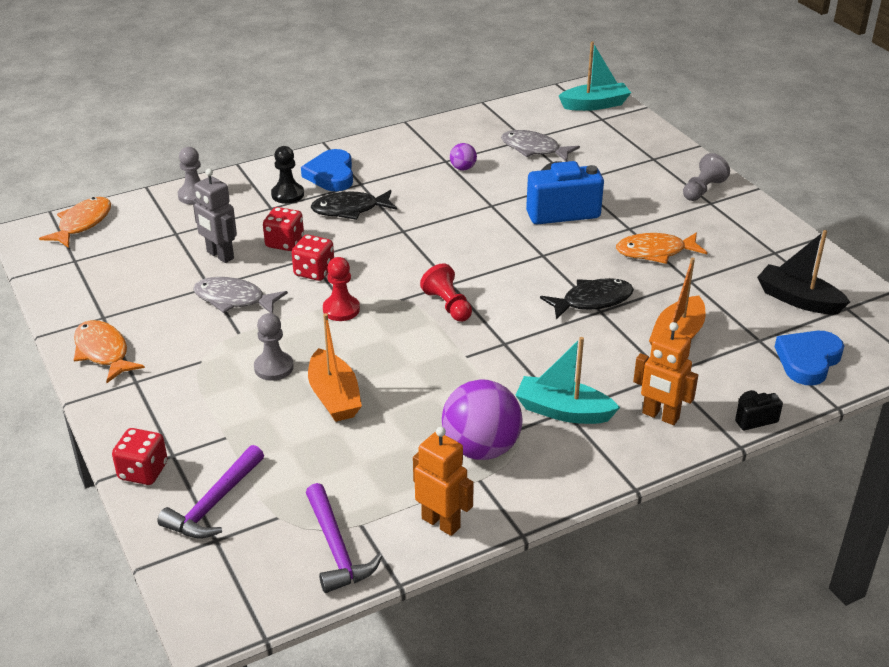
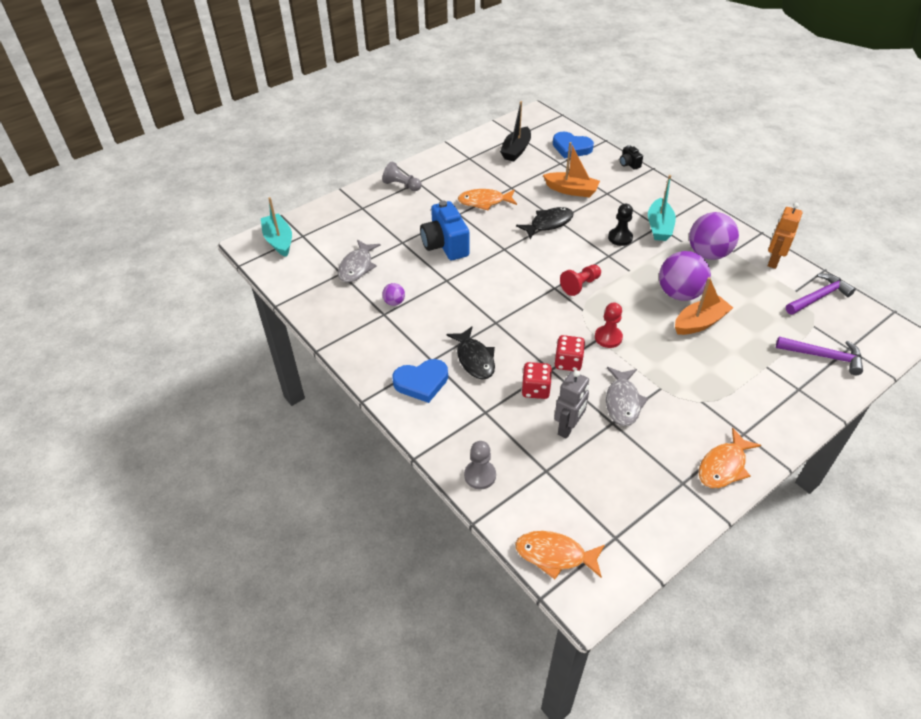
camera: 100 degrees left, 10 degrees up
red dice [112,428,168,485] -> none
grey pawn [254,313,294,381] -> none
black pawn [271,146,304,204] -> black pawn moved to [608,204,633,246]
black fish [540,278,634,320] -> black fish turned 90 degrees clockwise [516,207,574,239]
orange fish [616,232,707,264] -> orange fish turned 105 degrees clockwise [458,189,517,210]
orange robot [633,322,698,425] -> none
none -> purple ball [659,251,711,301]

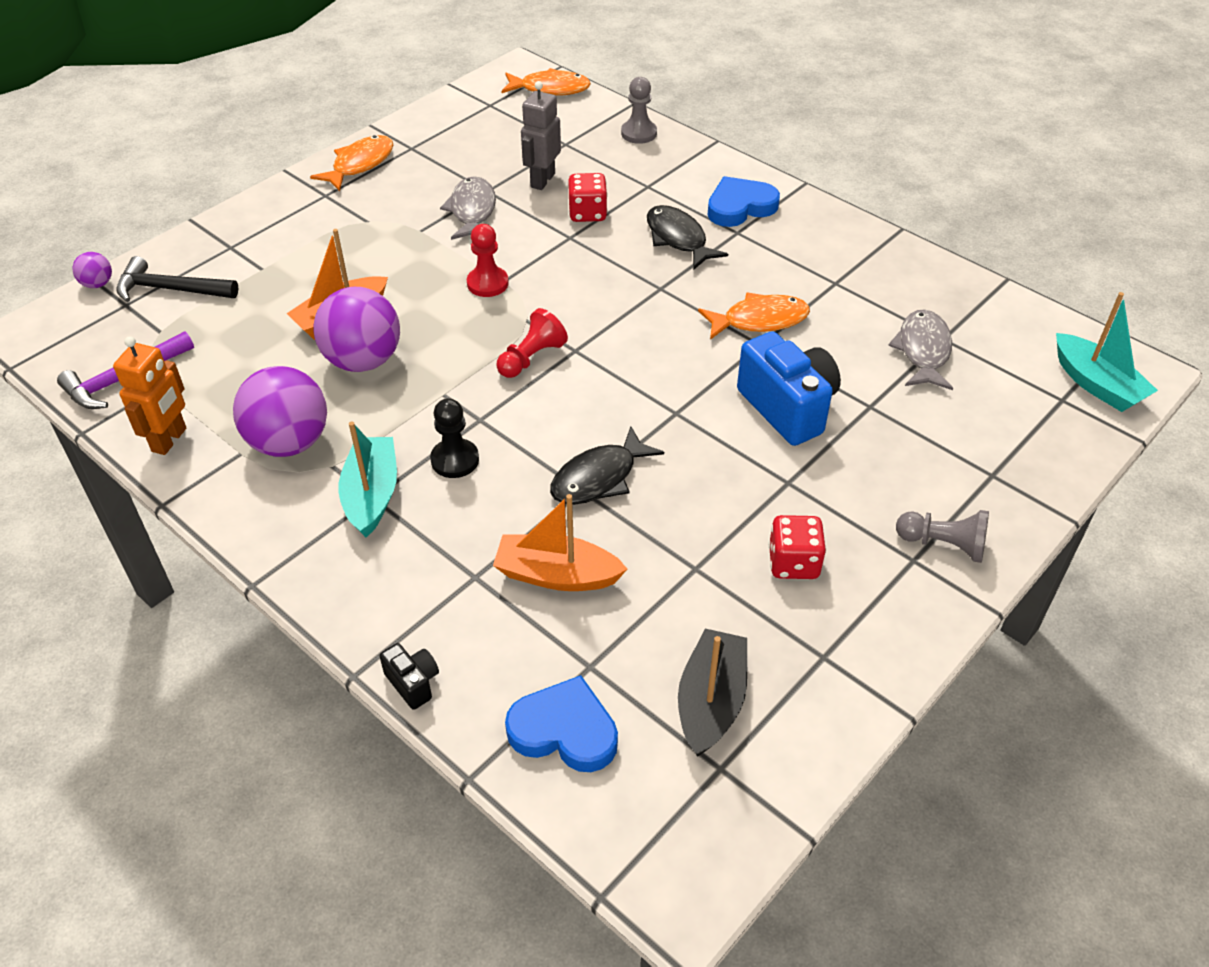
camera: 170 degrees right, 0 degrees up
purple ball [382,283,405,306] -> purple ball moved to [72,252,112,288]
orange fish [458,189,517,210] -> orange fish moved to [698,292,810,340]
red dice [554,335,585,371] -> red dice moved to [769,515,826,579]
purple hammer [776,337,863,375] -> black hammer [116,256,238,302]

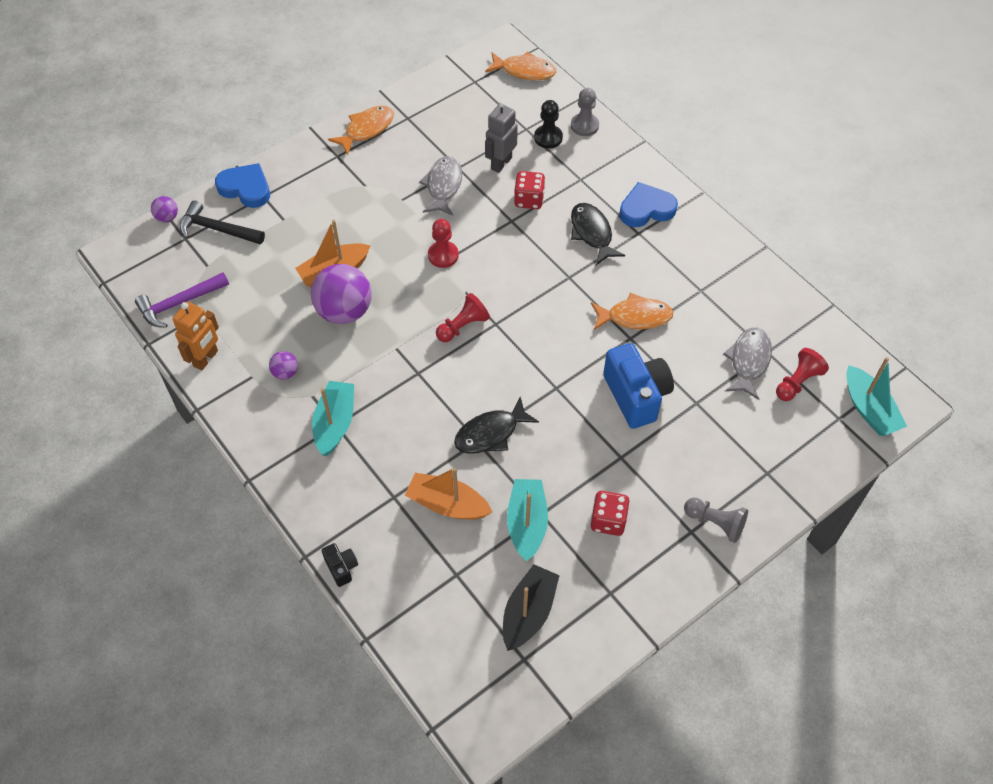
camera: 10 degrees right, 10 degrees up
purple ball [233,366,327,457] -> purple ball [269,351,298,380], size x0.46
black pawn [430,398,479,478] -> black pawn moved to [534,100,563,149]
blue heart [505,675,618,772] -> blue heart moved to [215,163,270,208]
none -> turquoise boat [507,479,548,561]
none -> red pawn [776,348,829,401]

